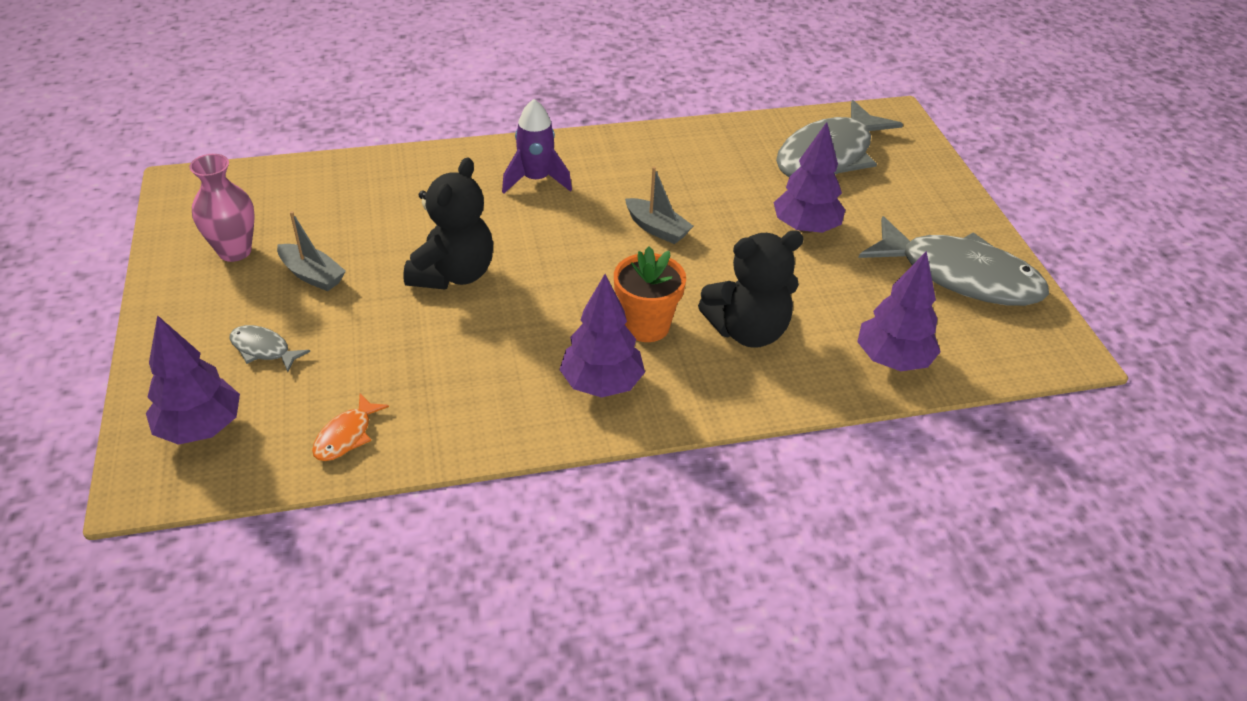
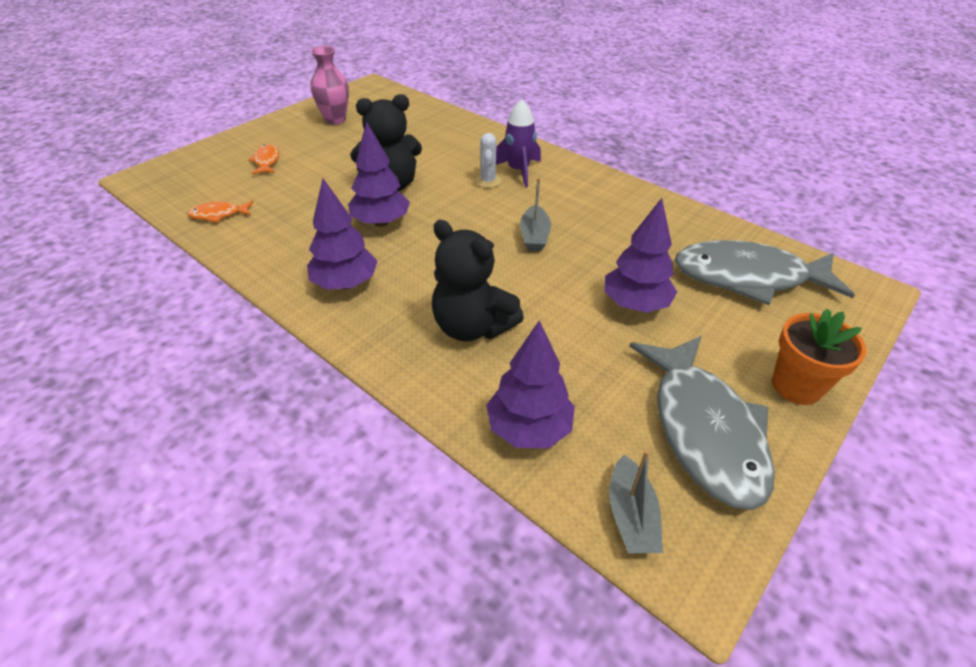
camera: 55 degrees right, 0 degrees up
purple tree [146,315,240,445] -> purple tree moved to [348,121,410,227]
grey fish [230,325,310,372] -> orange fish [248,144,279,174]
grey boat [277,211,346,291] -> grey boat moved to [609,450,663,554]
orange flower pot [614,247,686,342] -> orange flower pot moved to [772,309,866,405]
none -> white cactus [475,133,501,188]

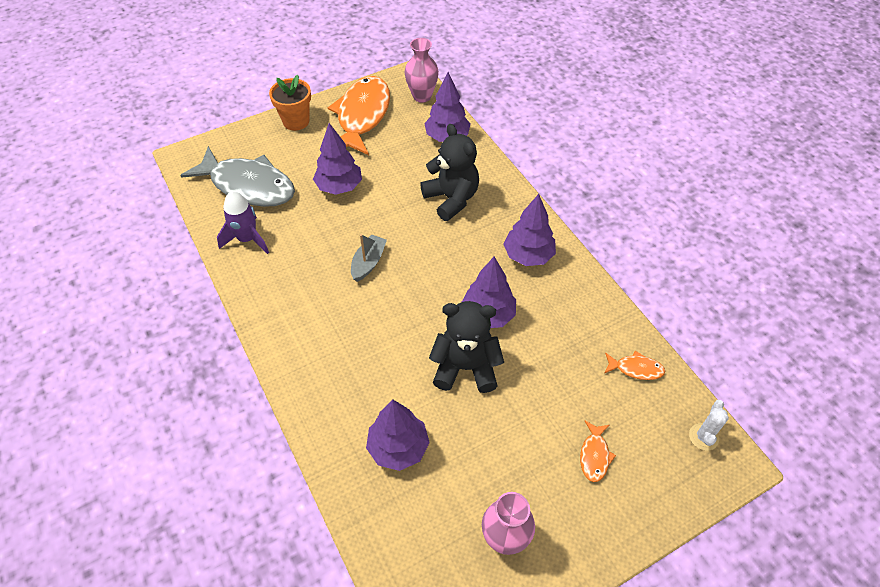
camera: 160 degrees left, 10 degrees up
white cactus [475,133,501,188] -> white cactus moved to [689,400,729,451]
purple rocket [496,99,541,188] -> purple rocket moved to [217,191,269,254]
grey boat [609,450,663,554] -> pink vase [404,38,439,103]
grey fish [629,336,775,510] -> orange fish [328,76,390,155]
none -> purple tree [366,399,430,471]

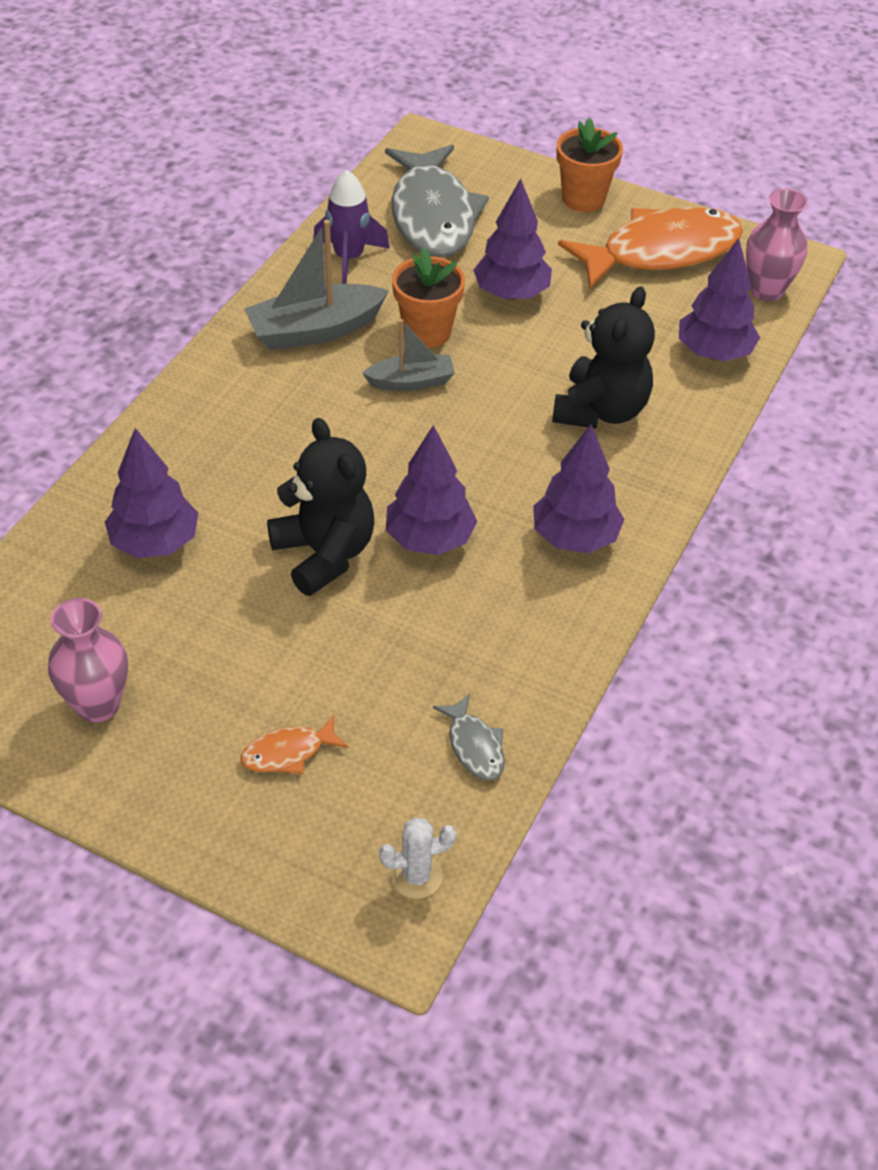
camera: 55 degrees right, 5 degrees down
orange fish [605,351,665,380] -> grey fish [433,694,505,781]
none -> grey boat [244,220,389,350]
none -> orange flower pot [392,248,465,348]

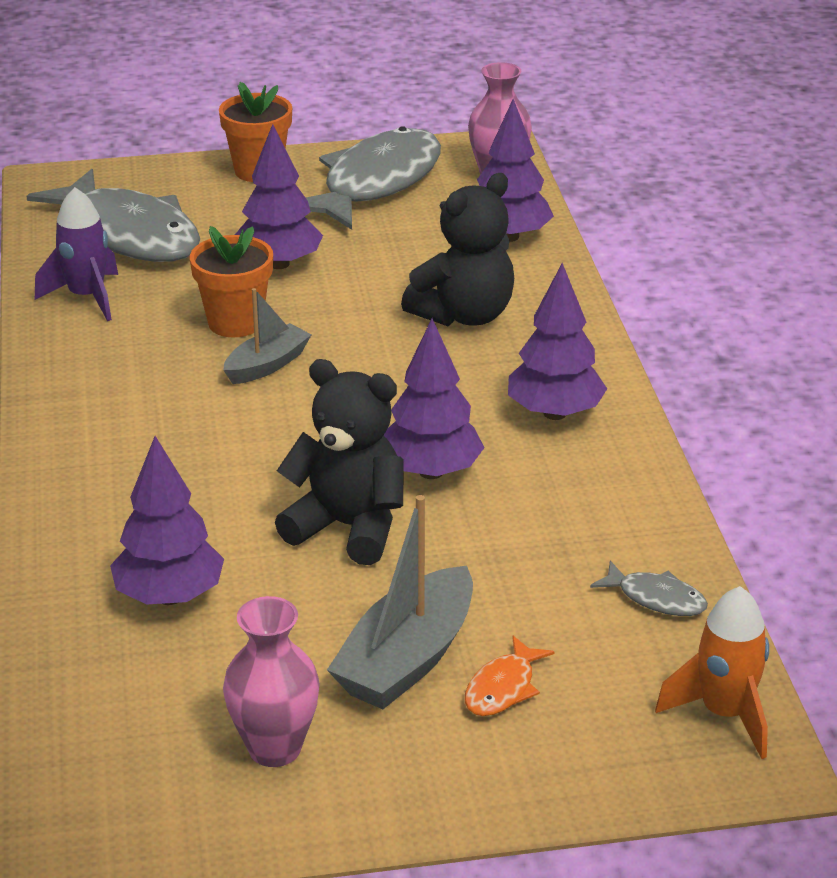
camera: 35 degrees left, 15 degrees down
grey boat [244,220,389,350] -> grey boat moved to [327,495,473,709]
white cactus [379,817,456,899] -> orange rocket [655,586,769,759]
black teddy bear [552,286,655,429] -> black teddy bear turned 60 degrees clockwise [401,173,514,326]
orange fish [558,207,743,290] -> grey fish [306,126,441,230]

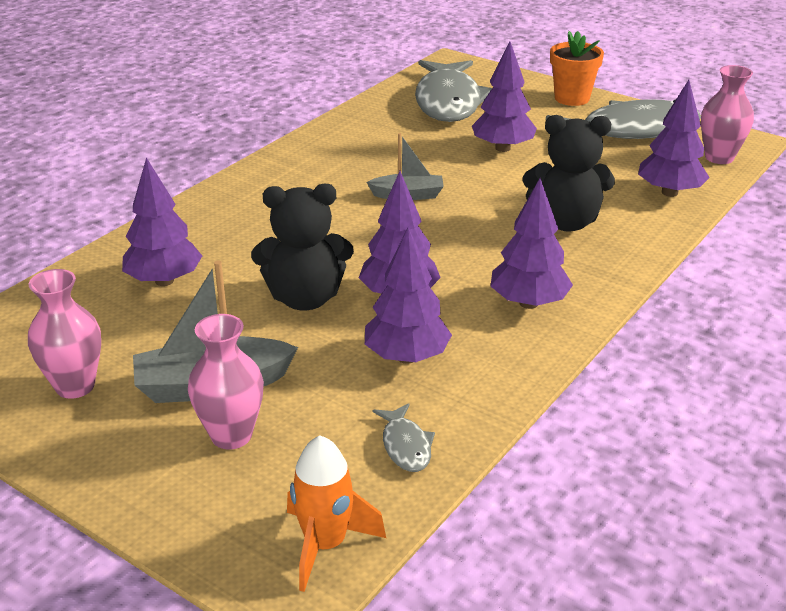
camera: 45 degrees right, 0 degrees up
purple rocket [35,187,118,321] -> none
orange flower pot [190,226,273,337] -> none
black teddy bear [275,359,403,565] -> black teddy bear turned 105 degrees clockwise [251,184,354,310]
orange fish [465,635,555,716] -> pink vase [188,314,264,450]
none -> purple tree [365,227,452,364]

